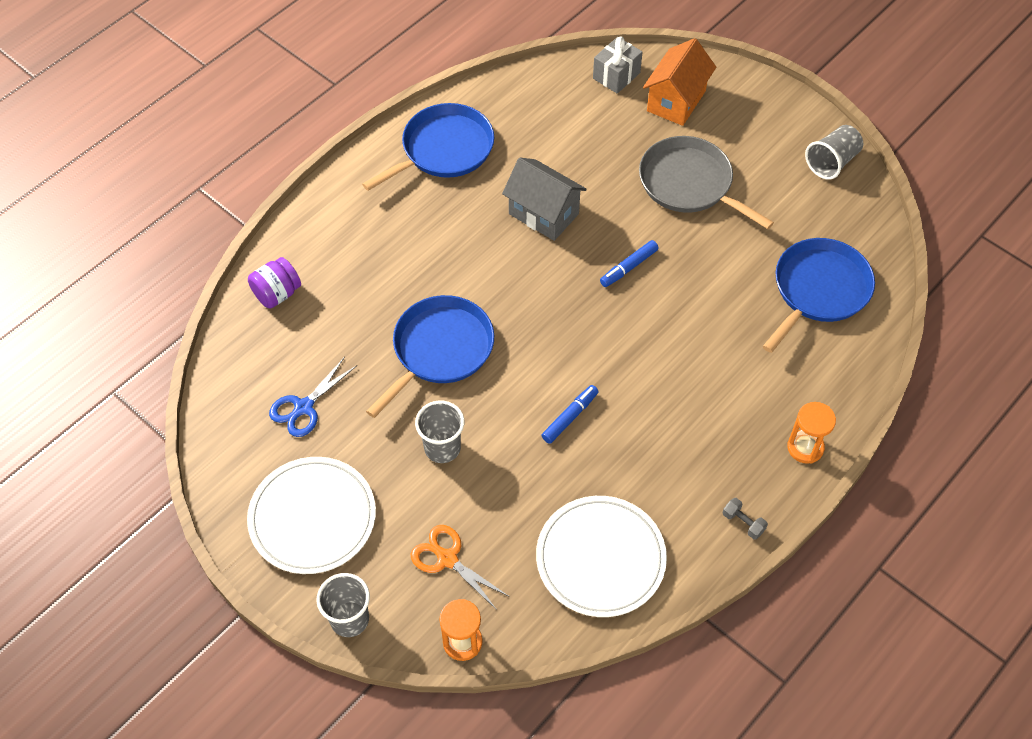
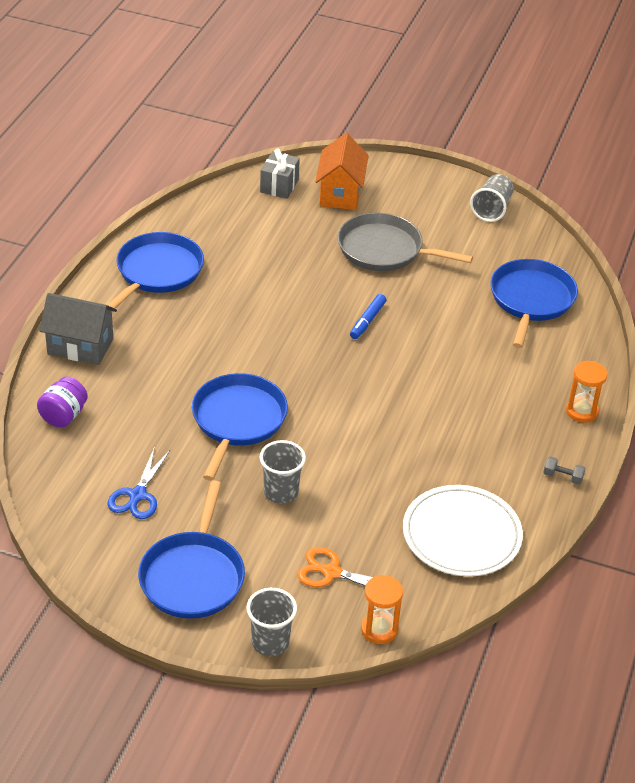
camera: 25 degrees left, 15 degrees down
white plate [247,457,376,574] -> blue pan [138,480,245,619]
grey house [502,158,587,241] -> grey house moved to [39,293,117,365]
blue marker [541,385,599,444] -> none

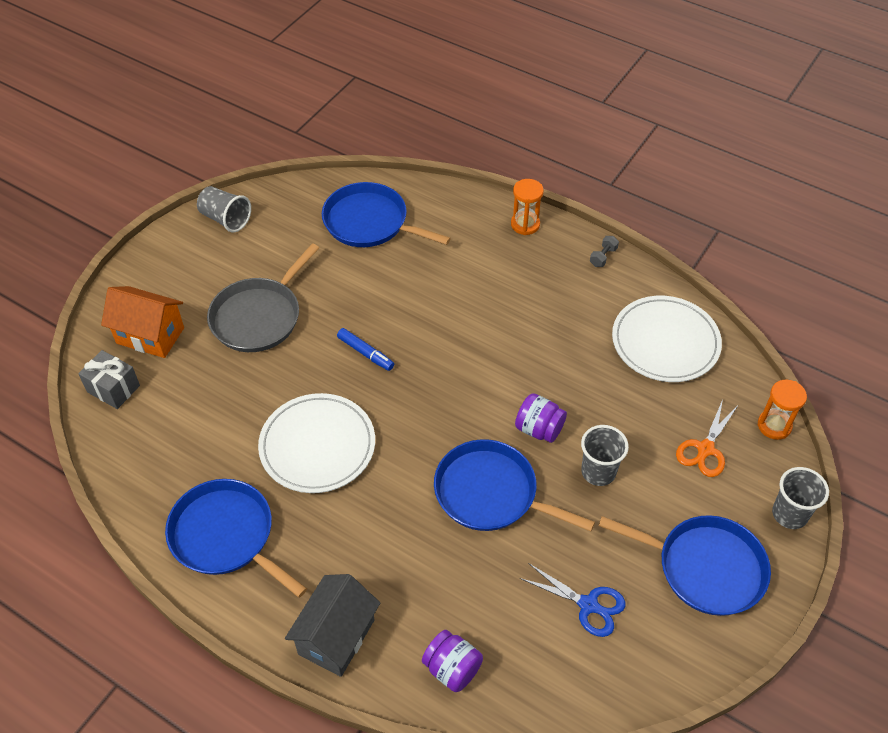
camera: 75 degrees left, 10 degrees up
none -> white plate [258,393,375,493]
none -> purple jar [515,393,567,443]

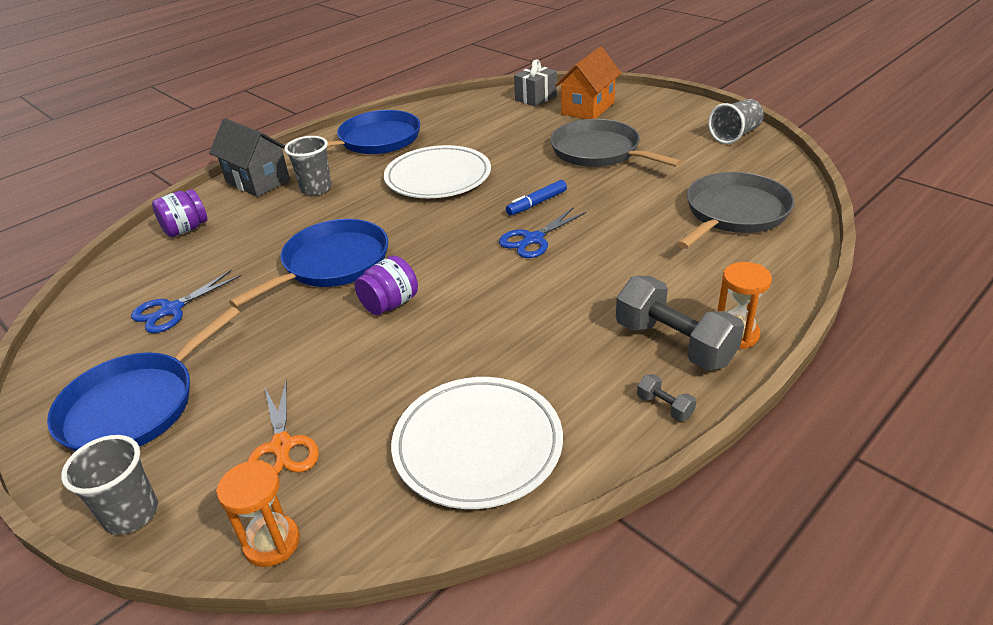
camera: 105 degrees right, 15 degrees down
blue pan [322,182,451,247] -> grey pan [677,172,794,249]
grey cup [581,425,629,486] -> grey cup moved to [284,136,332,196]
orange scissors [676,399,738,477] -> orange scissors turned 150 degrees counterclockwise [247,380,319,474]
none -> blue scissors [499,207,587,258]
none -> grey dumbbell [616,276,744,370]

